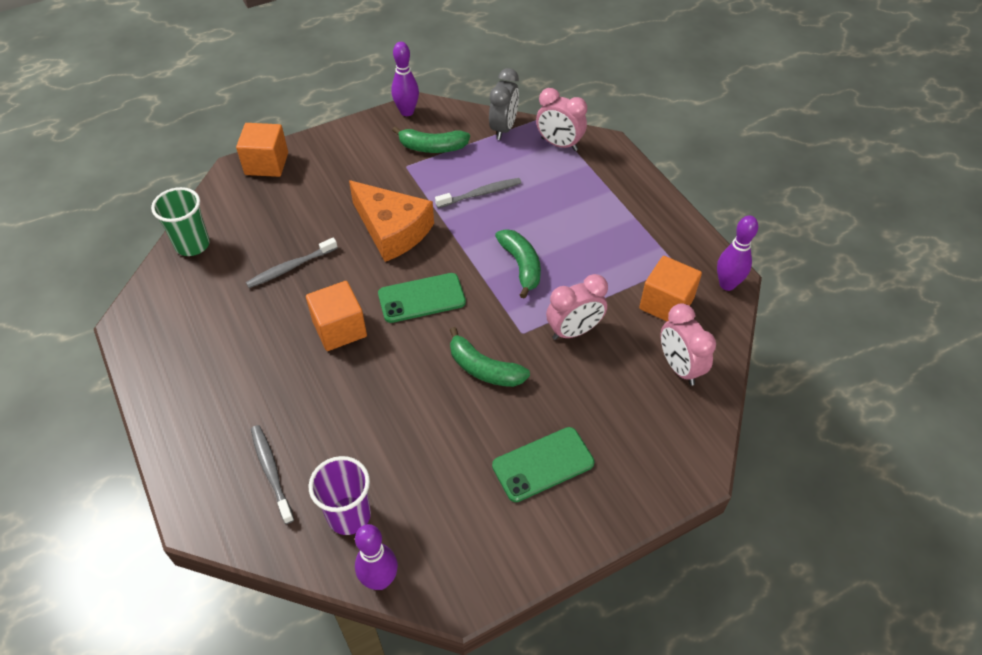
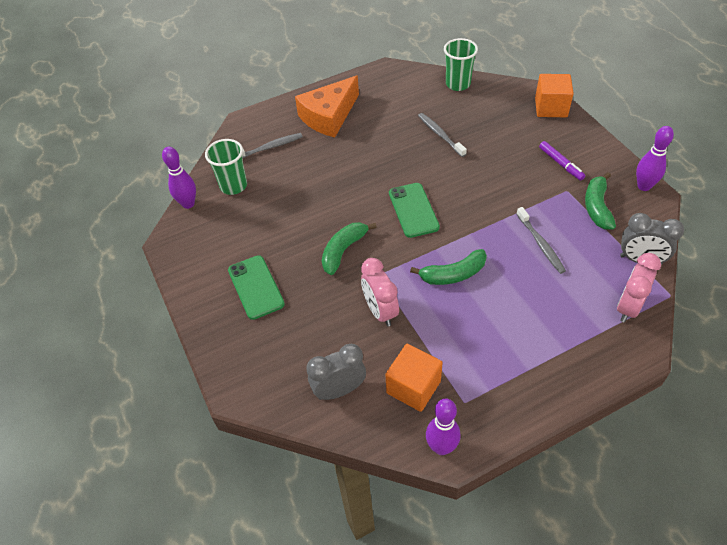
camera: 95 degrees right, 0 degrees up
orange cube [306,281,367,351] -> none
purple cup [308,456,371,535] -> green cup [205,139,247,195]
orange cheese [349,180,434,262] -> orange cheese moved to [295,76,359,137]
pink clock [661,303,716,386] -> grey clock [306,344,366,400]
none -> purple marker [539,141,585,181]

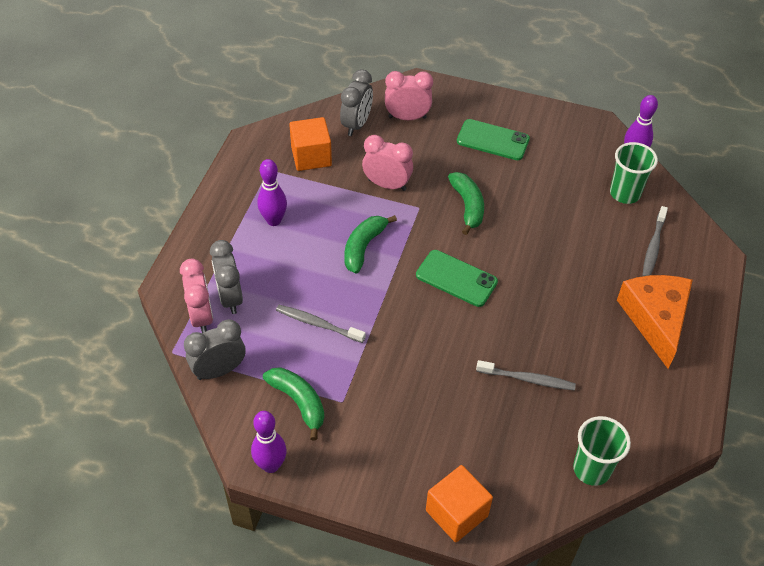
camera: 130 degrees right, 0 degrees up
purple bowling pin [426,399,460,455] -> purple bowling pin moved to [258,159,287,226]
purple marker [539,141,585,181] -> none
none -> grey clock [210,240,243,314]
none -> pink clock [385,71,433,120]

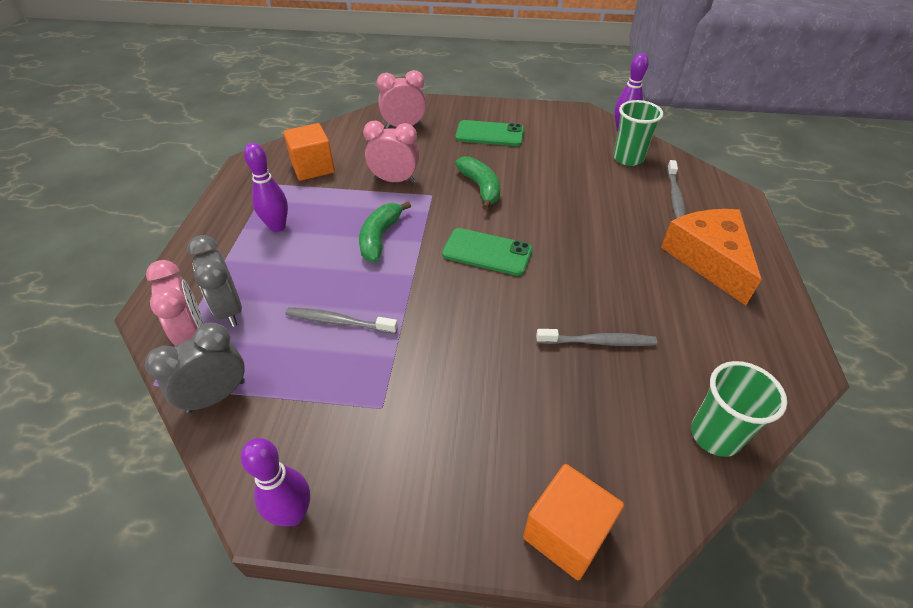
camera: 10 degrees left, 5 degrees down
green banana [263,367,324,440] -> none
grey clock [340,69,373,136] -> none

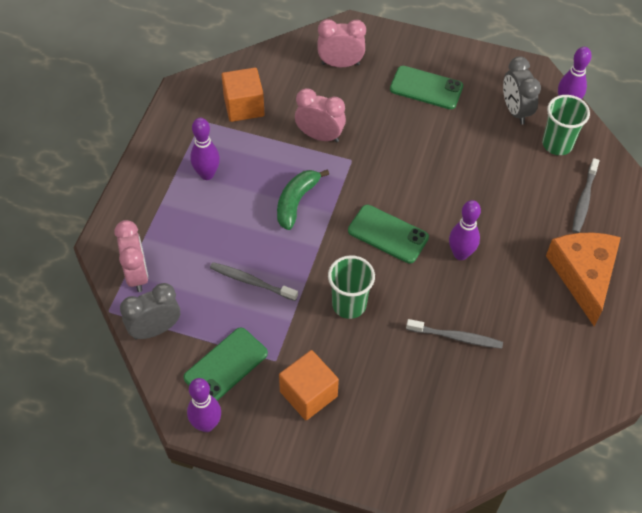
camera: 10 degrees right, 10 degrees up
grey clock [187,235,242,327] -> grey clock moved to [503,56,541,125]
green banana [455,156,500,210] -> none
orange cube [523,464,624,580] -> orange cube moved to [279,350,339,420]
green cup [691,361,787,457] -> green cup moved to [328,255,375,319]
none -> green phone [184,328,268,401]
none -> purple bowling pin [449,200,481,260]

